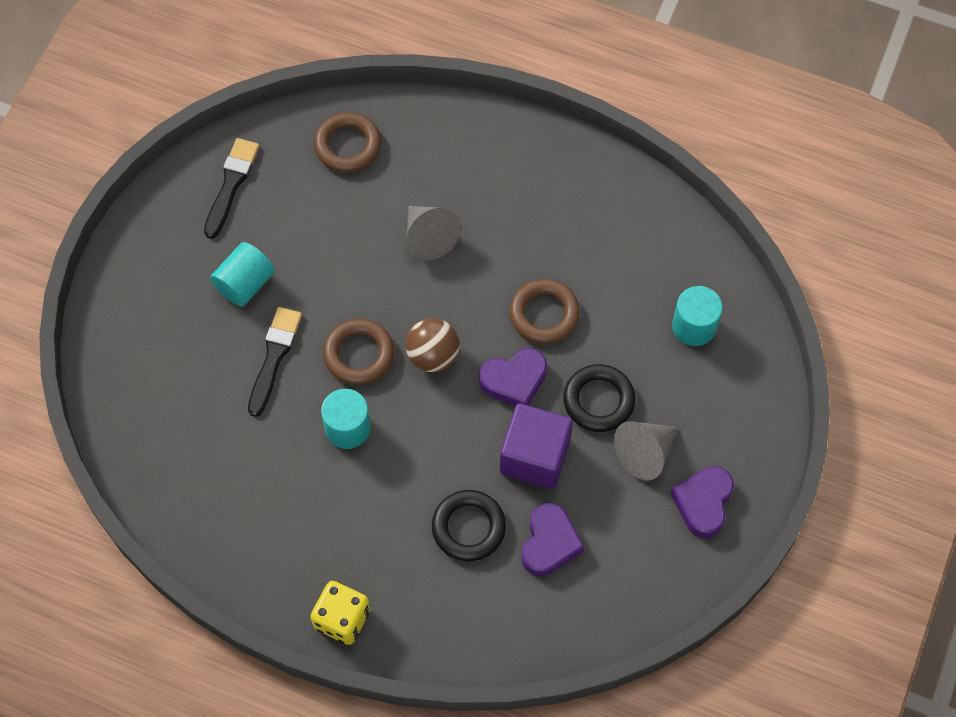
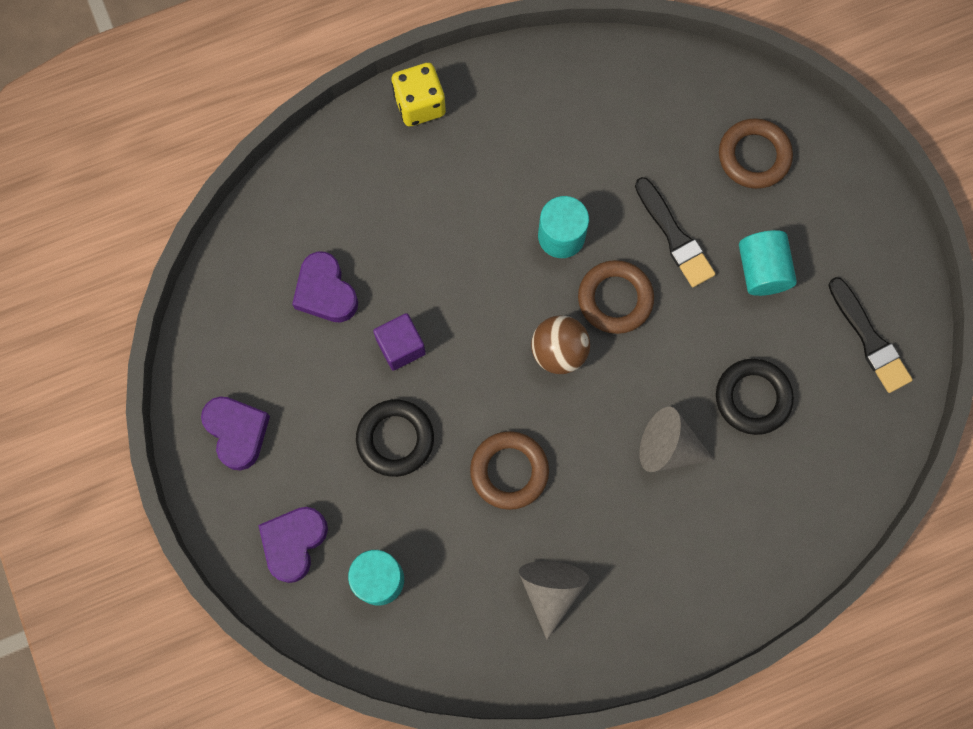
camera: 135 degrees right, 10 degrees up
brown ring [314,112,381,173] -> brown ring moved to [719,118,793,189]
black ring [432,490,506,561] -> black ring moved to [716,359,794,435]
purple heart [479,348,547,406] -> purple heart moved to [258,507,328,583]
purple cube [500,403,573,489] -> purple cube [373,313,426,371], size x0.62
grey cone [614,421,678,480] -> grey cone moved to [519,561,589,640]

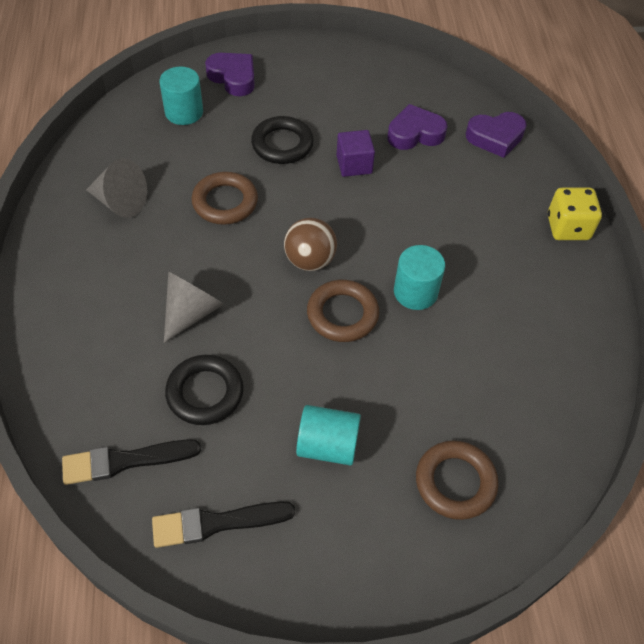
camera: 105 degrees right, 20 degrees down
purple heart [201,396,270,470] -> purple heart moved to [466,112,527,158]
black brush [635,177,715,287] -> black brush moved to [62,439,201,485]

